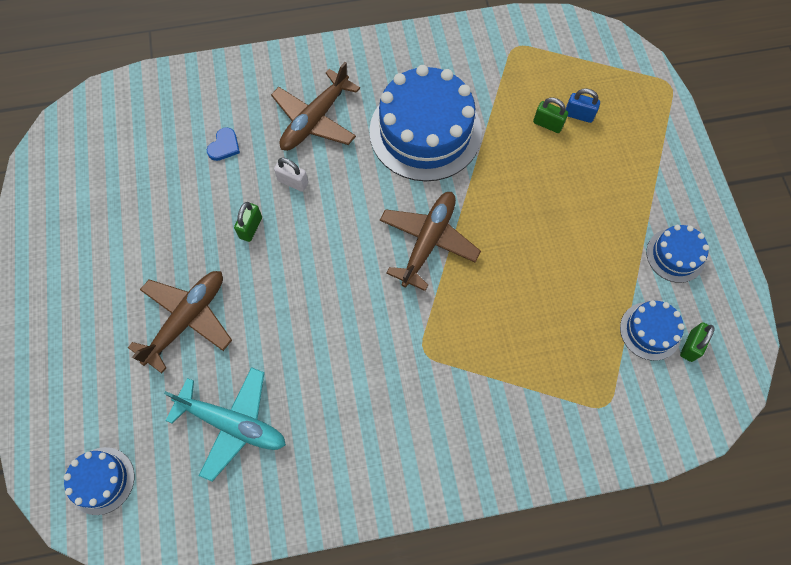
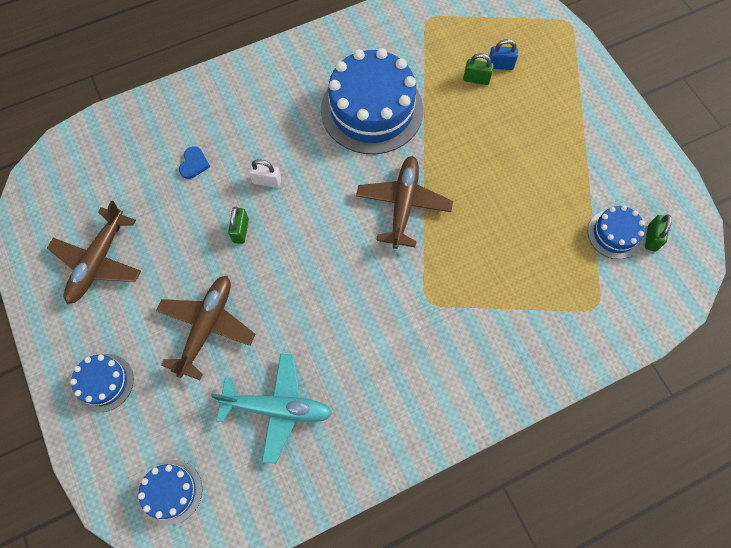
camera: 15 degrees left, 0 degrees up
brown plane [271,62,360,151] -> brown plane moved to [47,200,141,304]
blue cake [646,225,709,283] -> blue cake moved to [70,354,134,412]

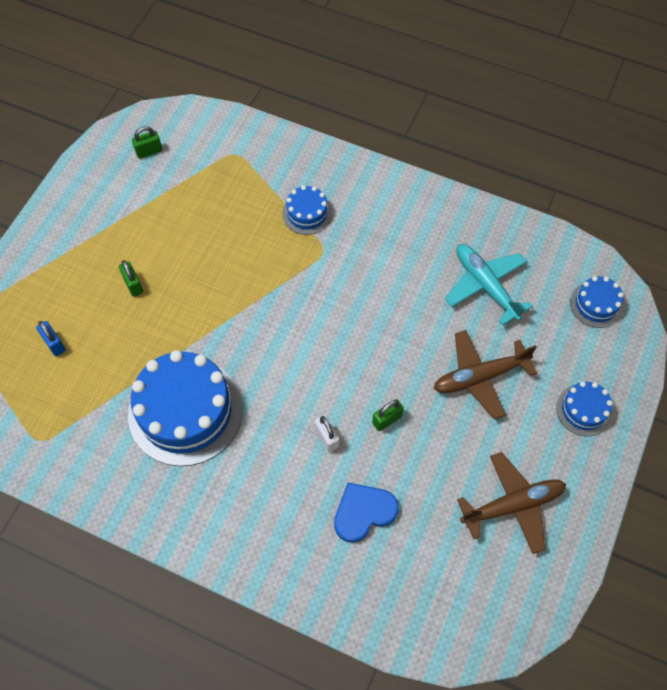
camera: 130 degrees left, 5 degrees down
blue heart [179,146,210,179] -> blue heart [334,483,399,543], size x1.72
brown plane [356,156,453,249] -> none
green padlock [463,53,494,85] -> green padlock moved to [119,260,143,297]
blue cake [588,205,645,259] -> blue cake moved to [282,185,332,235]

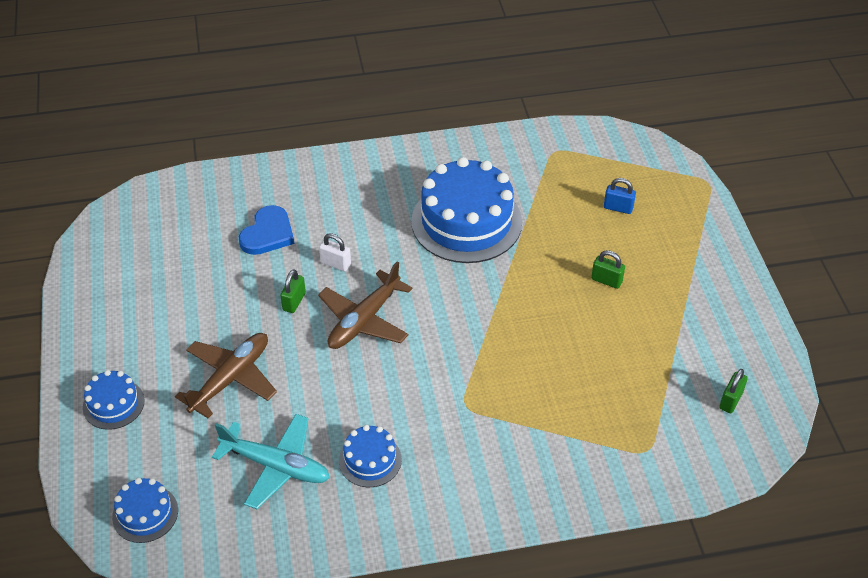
camera: 145 degrees right, 15 degrees down
blue cake [282,185,332,235] -> blue cake moved to [339,425,402,487]
brown plane [457,452,566,554] -> brown plane moved to [318,261,413,349]

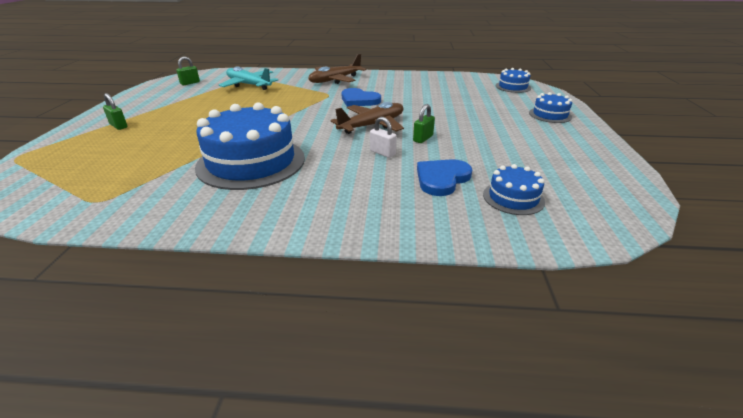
camera: 165 degrees left, 15 degrees down
brown plane [175,333,277,418] -> brown plane moved to [308,54,366,84]
turquoise plane [212,414,330,509] -> turquoise plane moved to [219,67,278,90]
blue cake [339,425,402,487] -> blue cake moved to [483,164,545,215]
green padlock [591,250,625,289] -> green padlock moved to [103,93,128,130]
blue padlock [604,178,636,214] -> none
none -> blue heart [341,88,381,107]

